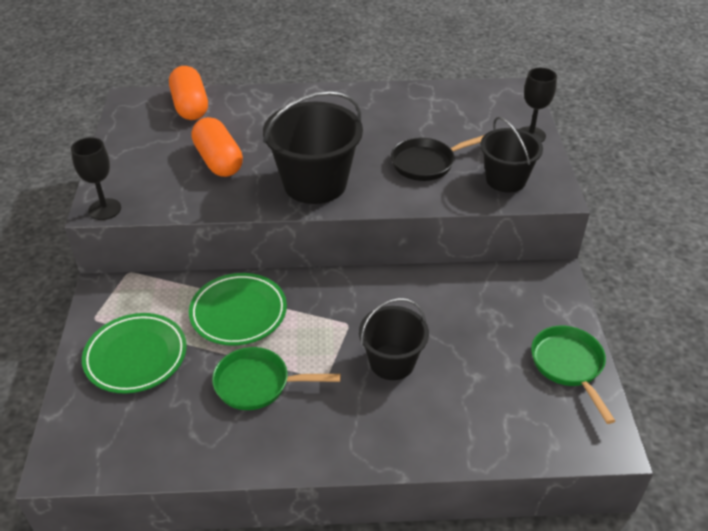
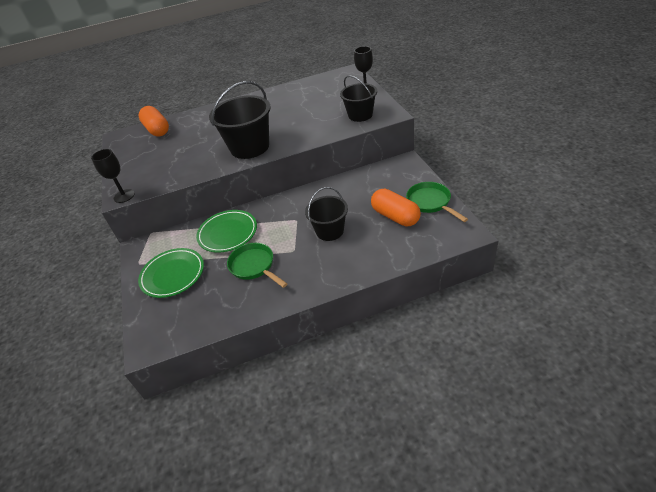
camera: 10 degrees left, 0 degrees up
orange capsule [191,117,243,177] -> orange capsule moved to [371,189,421,226]
green pan [212,347,341,410] -> green pan turned 60 degrees clockwise [227,243,287,288]
black pan [391,135,484,181] -> none

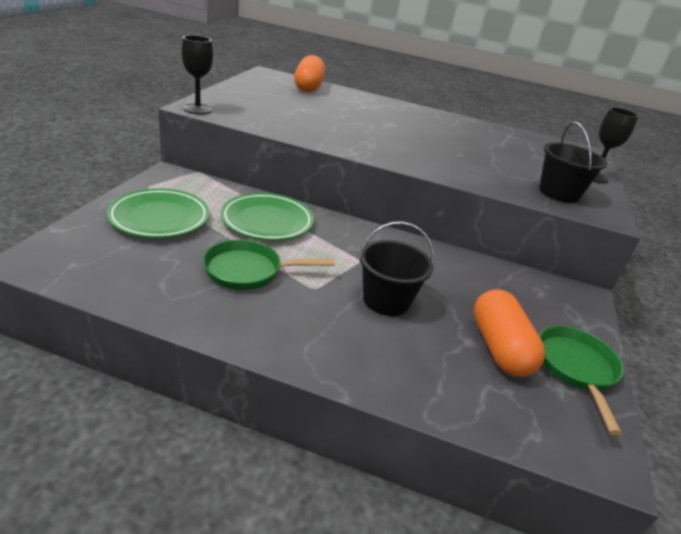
camera: 25 degrees right, 10 degrees down
black bucket [209,81,271,159] -> none
green pan [227,243,287,288] -> green pan turned 90 degrees counterclockwise [203,240,335,290]

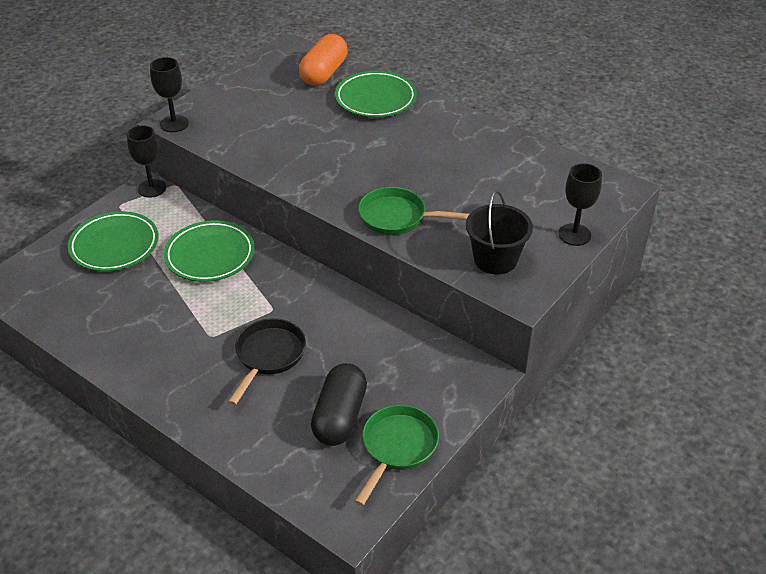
camera: 25 degrees right, 10 degrees up
green pan [203,240,335,290] -> green pan moved to [358,187,469,235]
black bucket [358,221,434,316] -> black pan [228,318,306,405]
orange capsule [473,289,545,377] -> black capsule [311,363,367,446]
none -> black goblet [127,125,166,198]
none -> green plate [335,71,417,117]

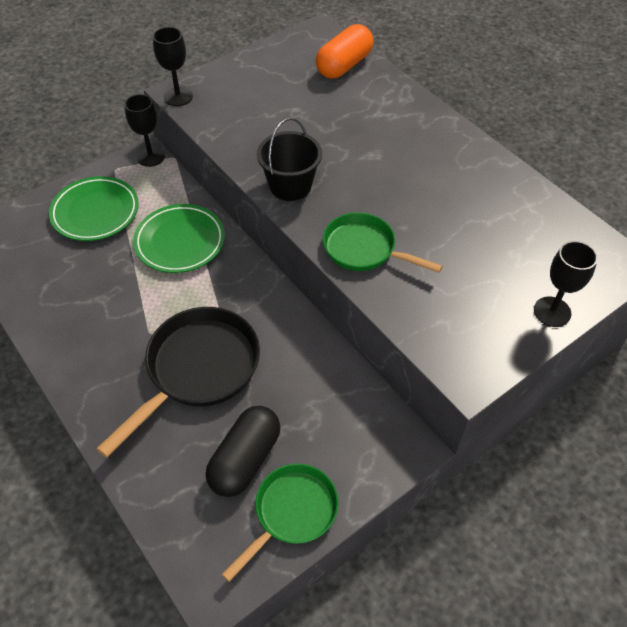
camera: 15 degrees right, 10 degrees up
black pan [228,318,306,405] -> black pan [96,307,260,458], size x1.56
green plate [335,71,417,117] -> none
black bucket [466,191,533,274] -> black bucket moved to [257,118,322,201]

